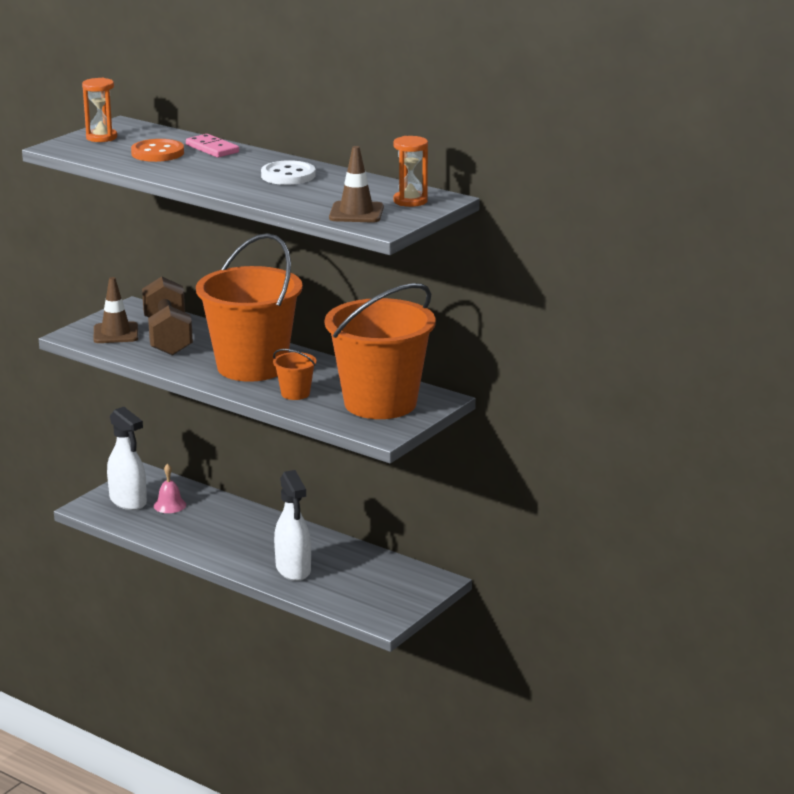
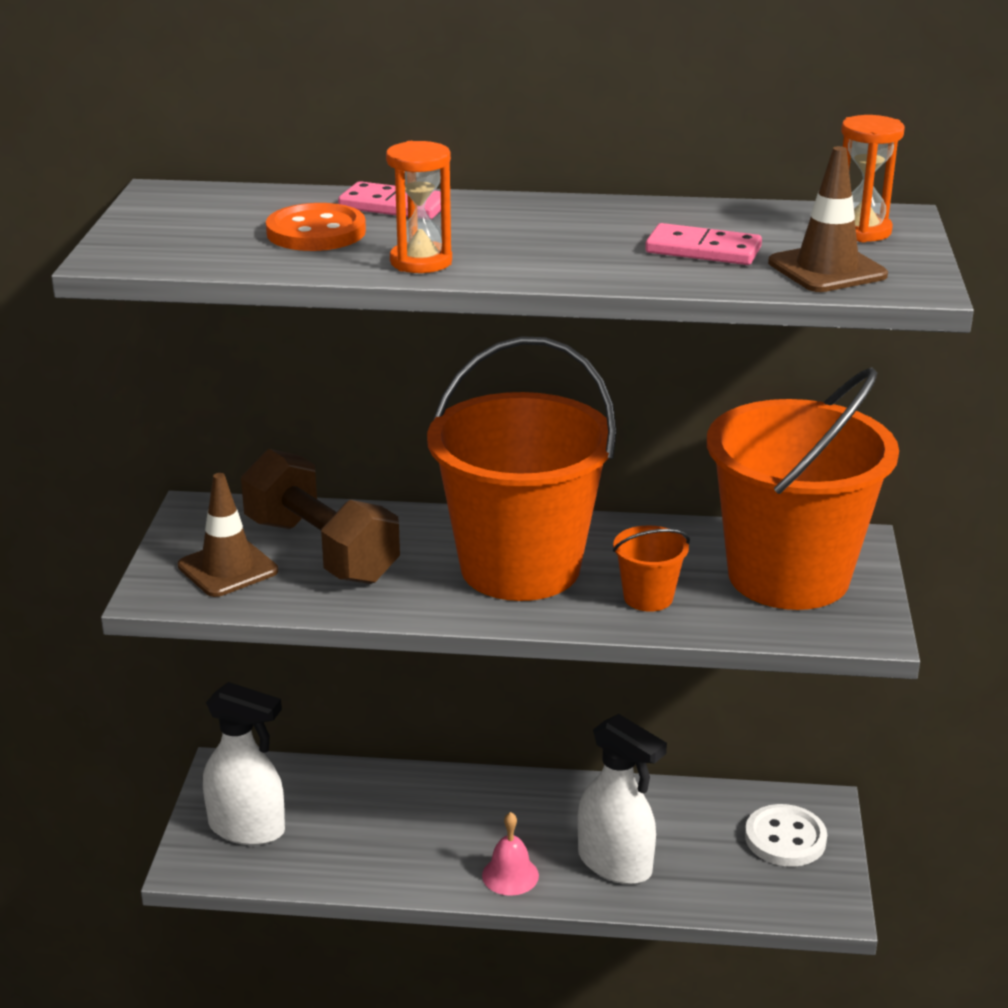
camera: 30 degrees left, 5 degrees up
orange hourglass [82,78,117,142] -> orange hourglass moved to [386,141,452,273]
pink bell [154,464,186,513] -> pink bell moved to [482,812,539,896]
white button [261,160,316,185] -> white button moved to [745,804,827,867]
none -> pink domino [645,223,762,265]

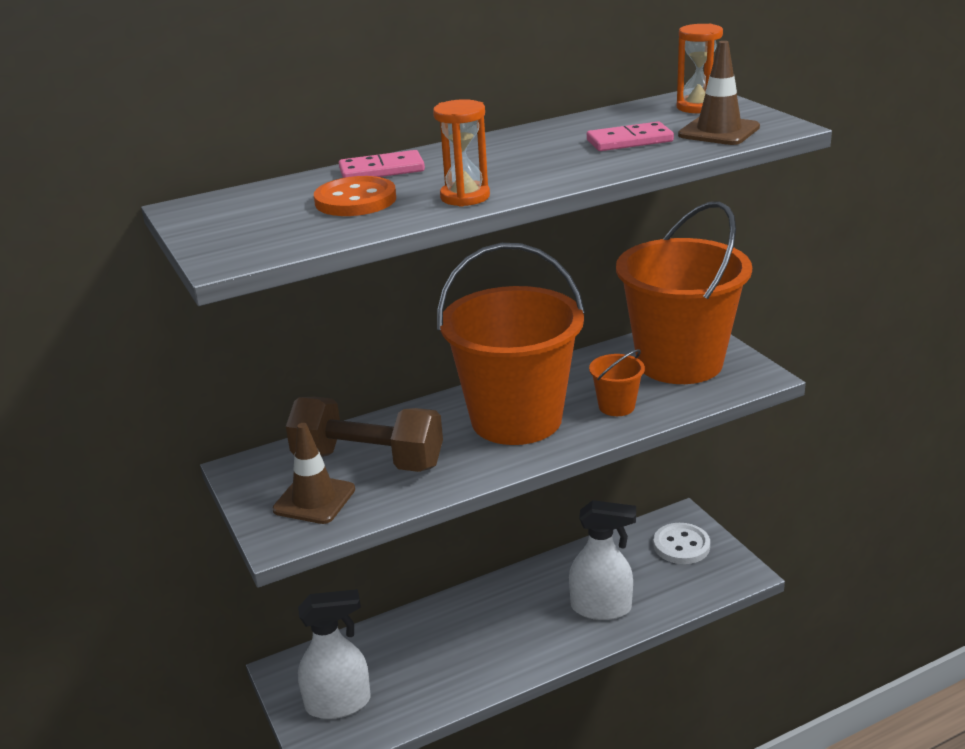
camera: 30 degrees left, 0 degrees up
pink bell [482,812,539,896] -> none

